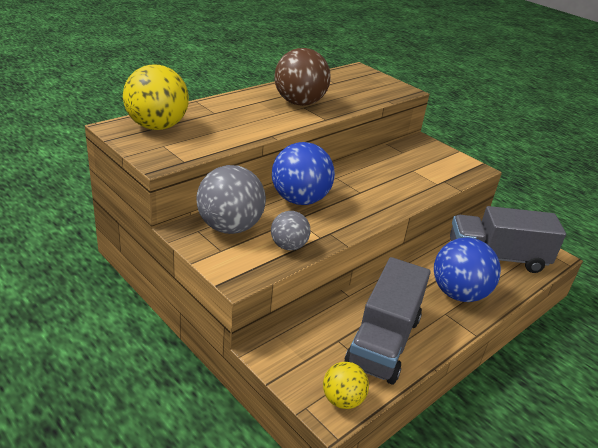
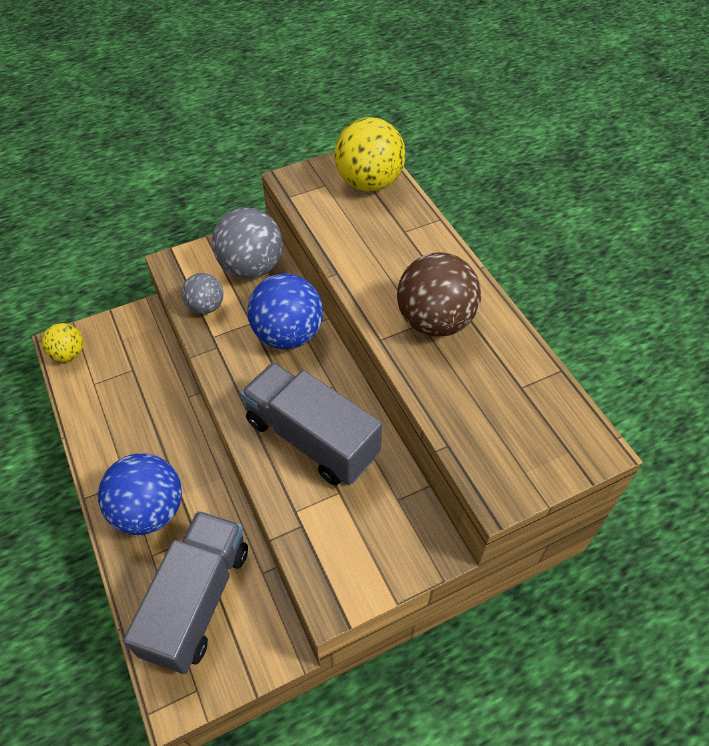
camera: 110 degrees right, 20 degrees up
grey truck [344,257,430,384] -> grey truck moved to [241,362,382,485]

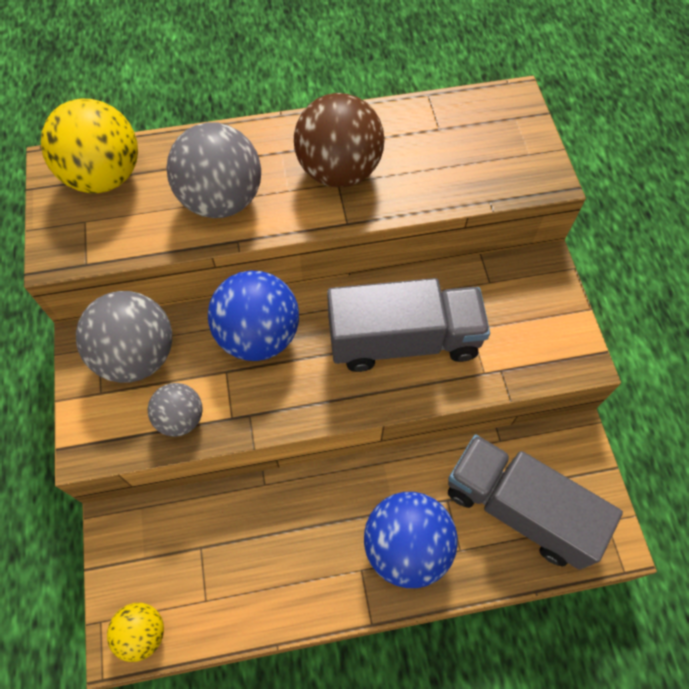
camera: 75 degrees left, 10 degrees up
grey truck [241,362,382,485] -> grey truck turned 150 degrees counterclockwise [327,278,490,372]
none -> grey ball [166,122,261,218]

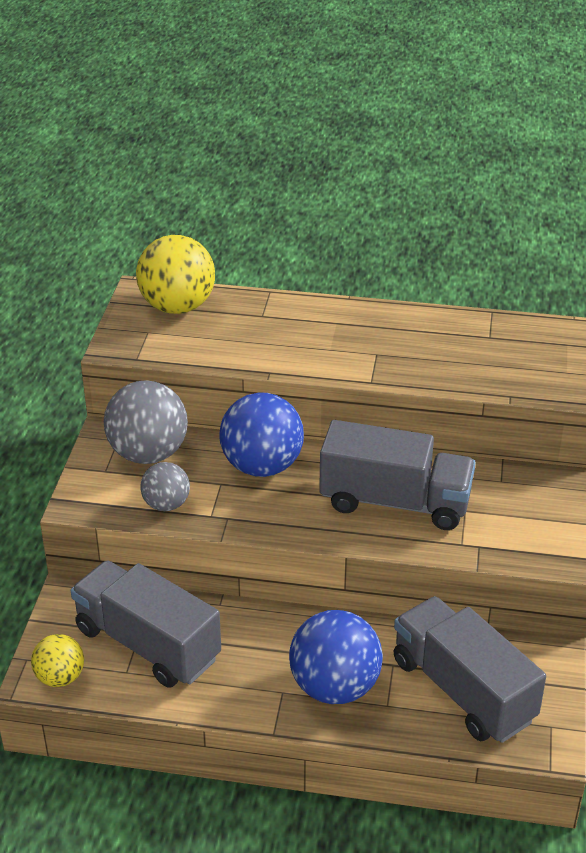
camera: 20 degrees right, 25 degrees down
grey ball [166,122,261,218] -> none
brown ball [294,93,385,188] -> none
none -> grey truck [71,561,221,688]

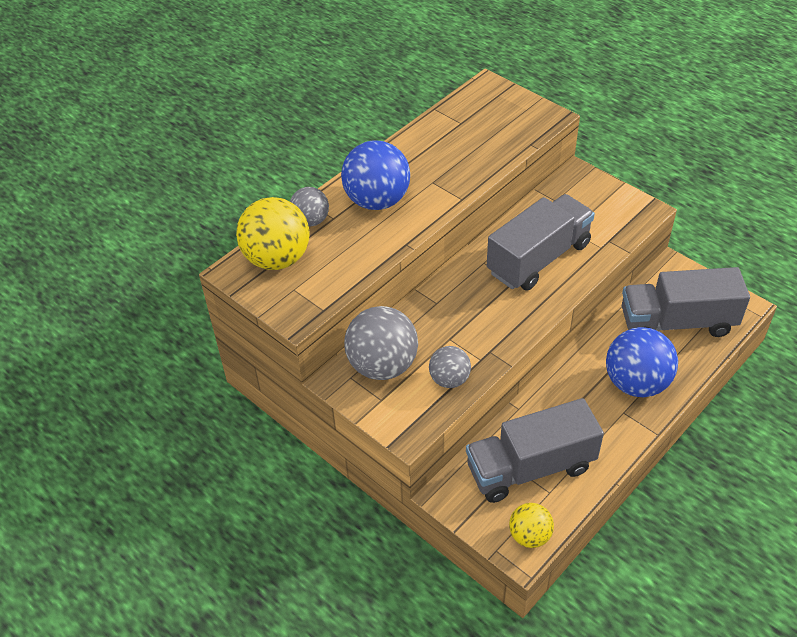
camera: 55 degrees left, 10 degrees up
blue ball [219,393,304,477] -> blue ball moved to [341,140,410,210]
none -> grey ball [290,187,329,227]

